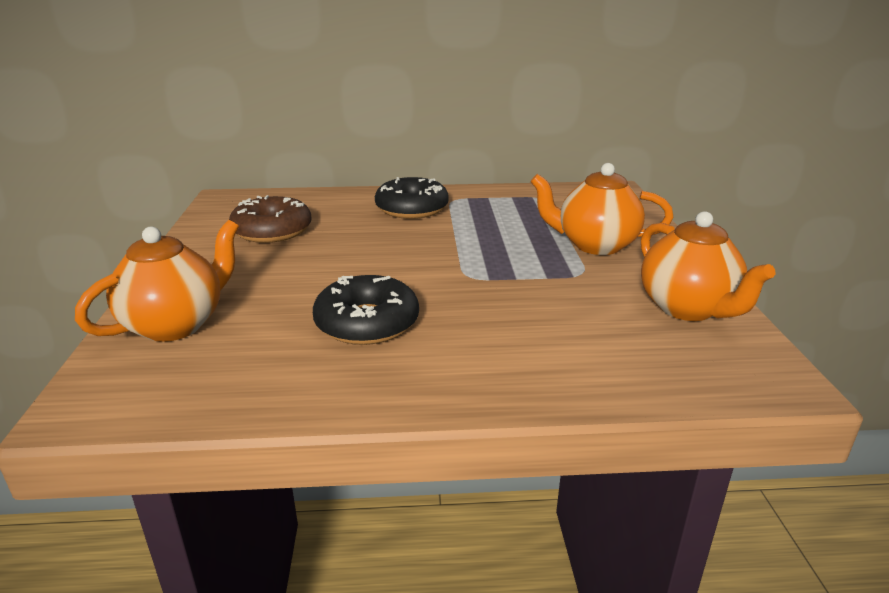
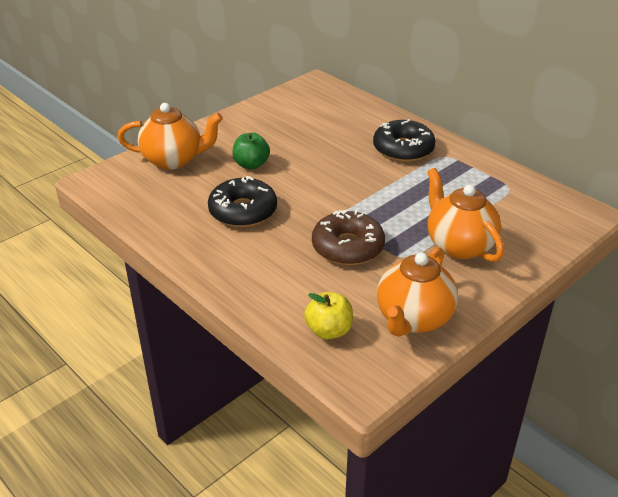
camera: 50 degrees right, 10 degrees up
brown donut [229,195,312,243] -> brown donut moved to [312,210,385,265]
none -> green apple [232,133,270,169]
none -> yellow apple [304,292,353,339]

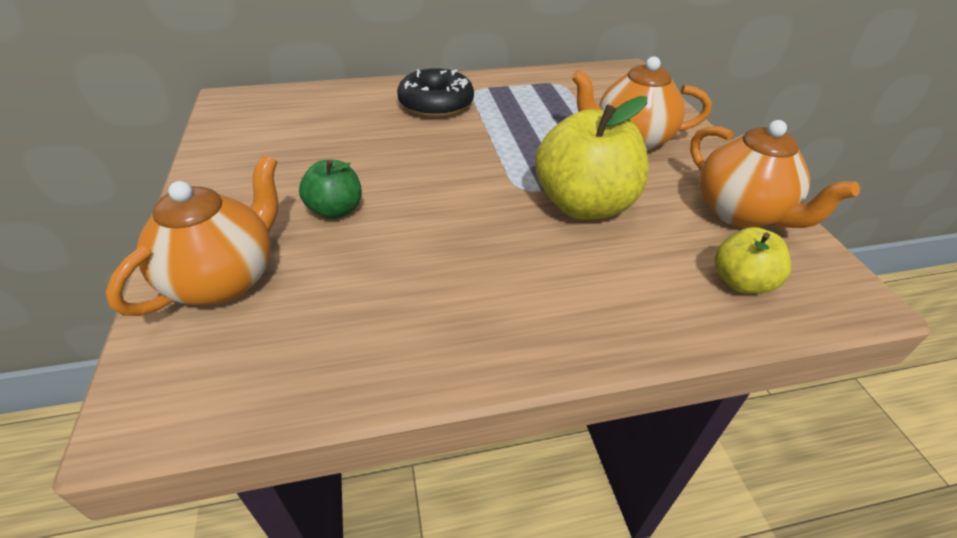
camera: 60 degrees left, 5 degrees up
black donut [208,176,277,227] -> none
brown donut [312,210,385,265] -> yellow apple [535,96,649,220]

